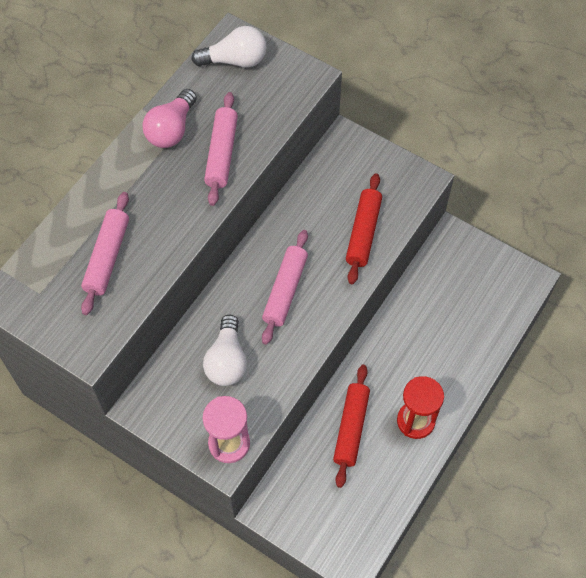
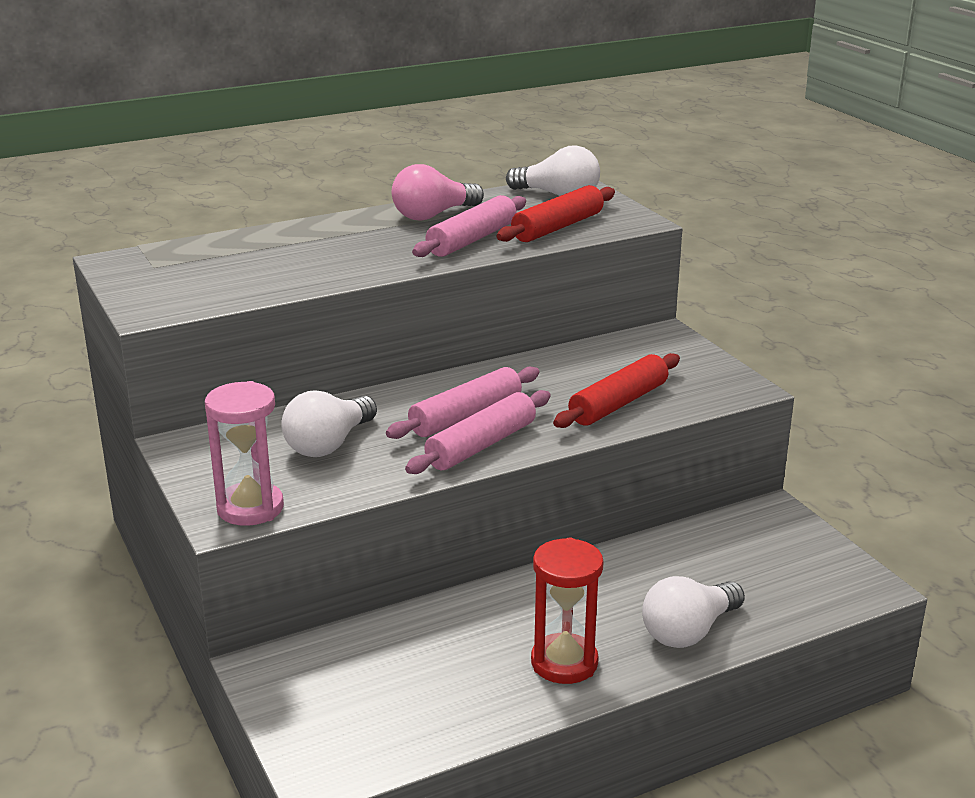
camera: 30 degrees right, 35 degrees down
pink rolling pin [81,192,129,315] -> pink rolling pin moved to [405,390,551,474]
red rolling pin [333,365,370,488] -> red rolling pin moved to [497,185,615,242]
none -> white light bulb [642,576,745,648]

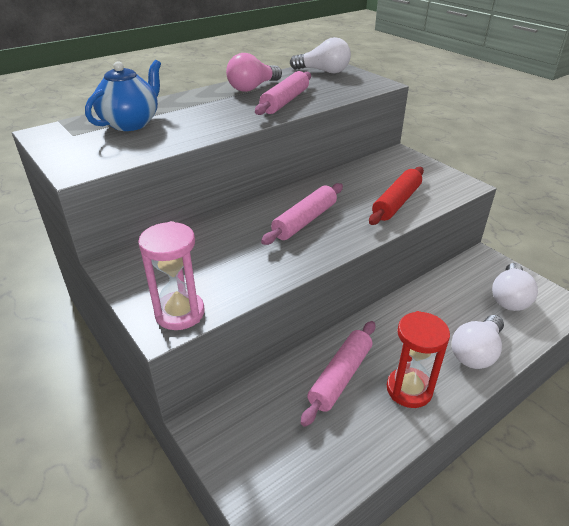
camera: 10 degrees left, 10 degrees up
white light bulb [281,390,377,457] -> white light bulb moved to [492,263,538,311]
pink rolling pin [405,390,551,474] -> pink rolling pin moved to [301,321,376,427]
red rolling pin [497,185,615,242] -> none
none -> blue teapot [85,60,161,131]

